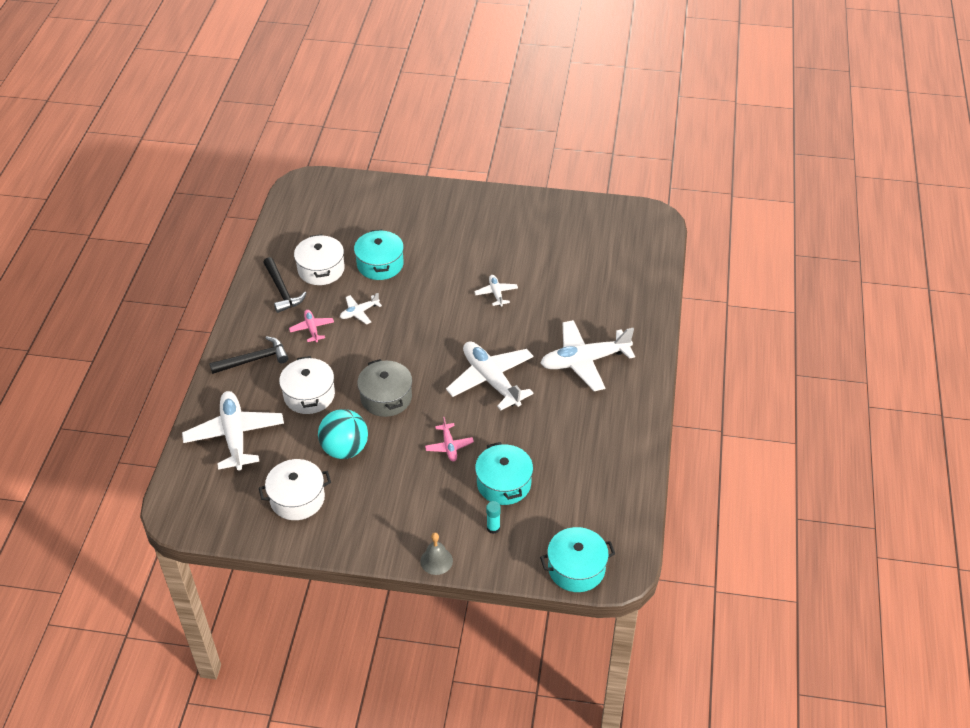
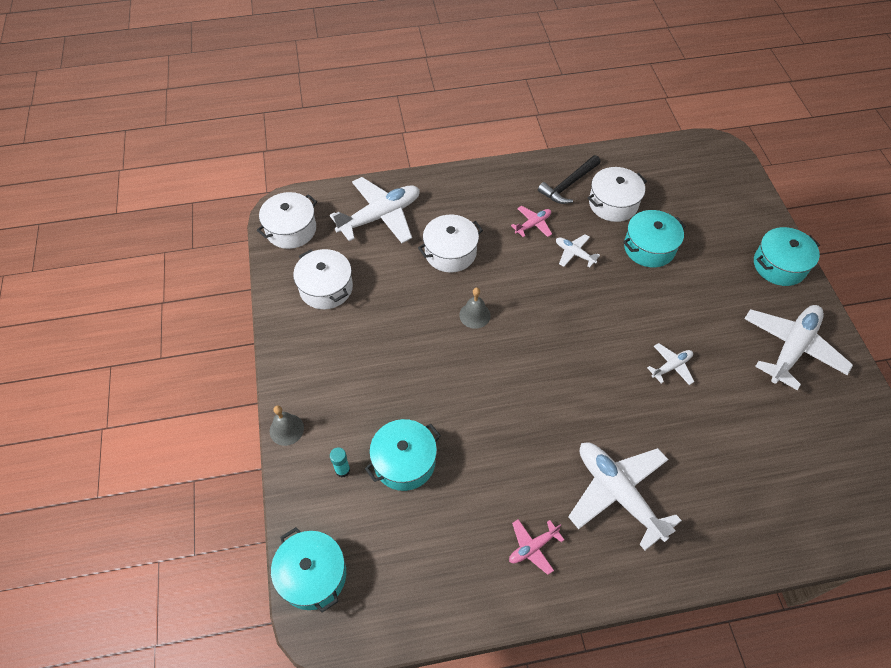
camera: 70 degrees right, 10 degrees up
black hammer [209,336,288,374] -> none
turquoise ball [318,409,368,459] -> none
grey pot [357,359,412,417] -> grey bell [459,287,491,329]
pink plane [425,417,474,462] -> pink plane moved to [509,519,564,575]
white plane [446,341,534,410] -> white plane moved to [744,305,853,390]
none -> white pot [257,192,317,249]
none -> turquoise pot [754,227,820,286]

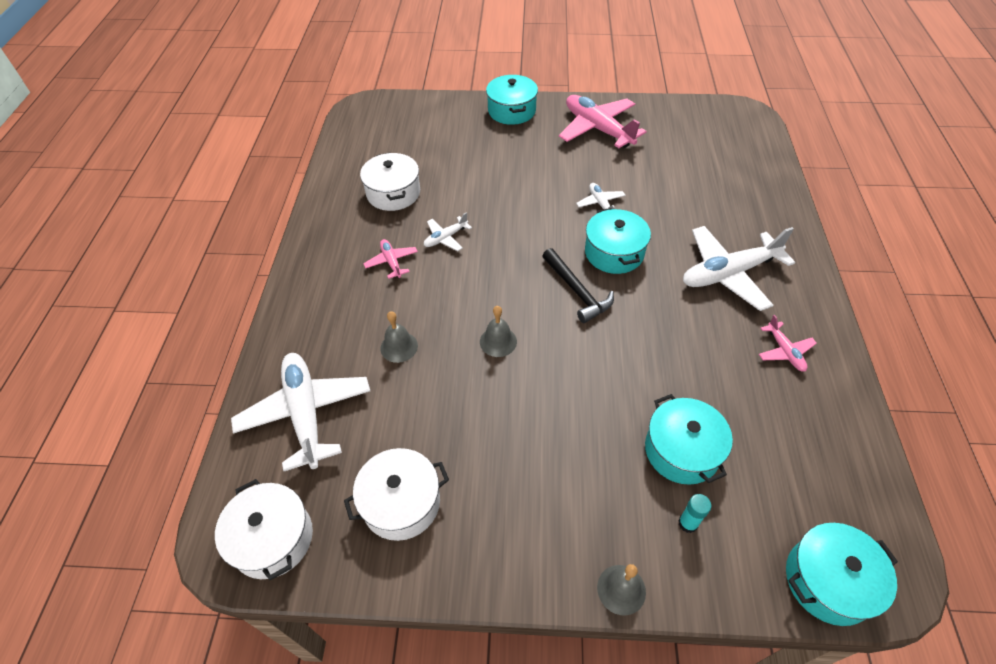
camera: 75 degrees left, 5 degrees down
white pot [418,215,483,273] -> grey bell [380,311,418,363]
black hammer [538,155,601,204] -> black hammer moved to [543,248,614,323]
turquoise pot [623,210,686,268] -> turquoise pot moved to [585,208,651,274]
white plane [744,305,853,390] -> pink plane [559,95,647,148]

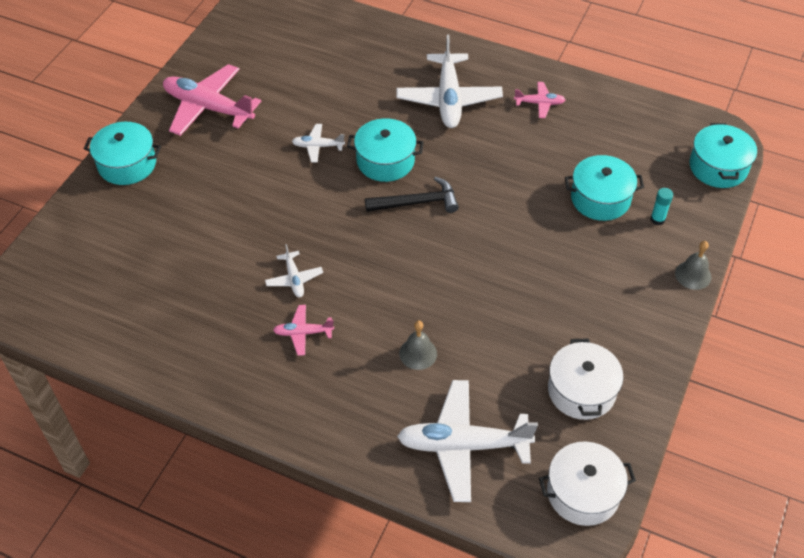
camera: 70 degrees left, 0 degrees up
white pot [360,152,420,211] -> none
grey bell [480,306,517,357] -> none
pink plane [559,95,647,148] -> pink plane turned 45 degrees clockwise [163,64,261,136]

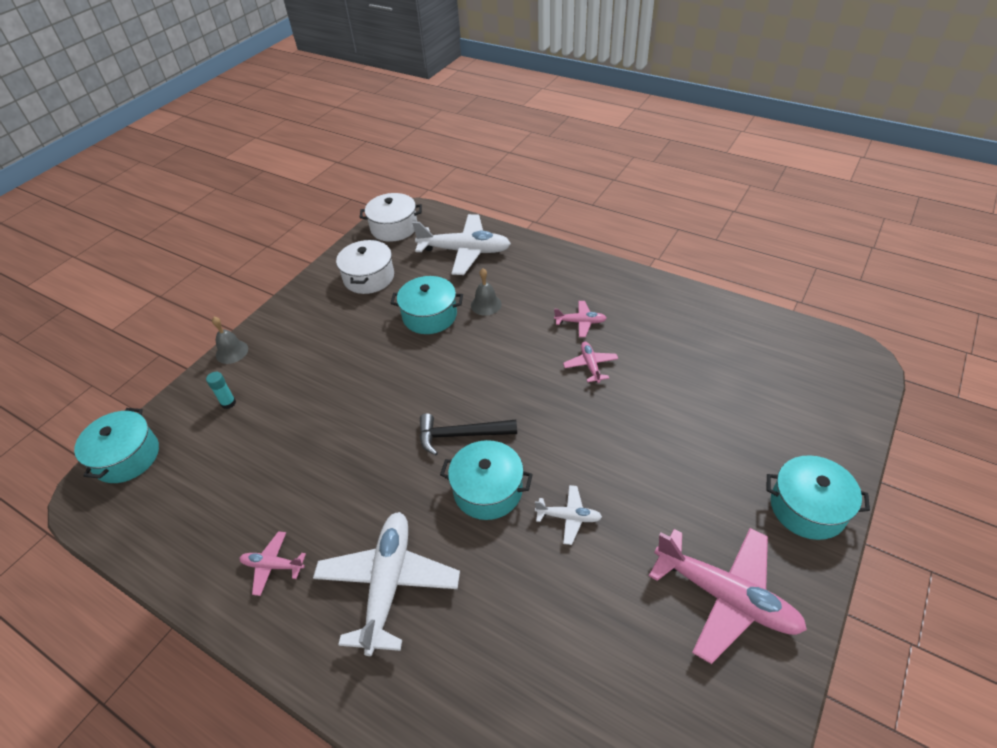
camera: 170 degrees left, 5 degrees down
white plane [265,244,323,297] -> pink plane [563,342,618,383]
turquoise pot [565,155,644,221] -> turquoise pot moved to [390,276,463,334]

